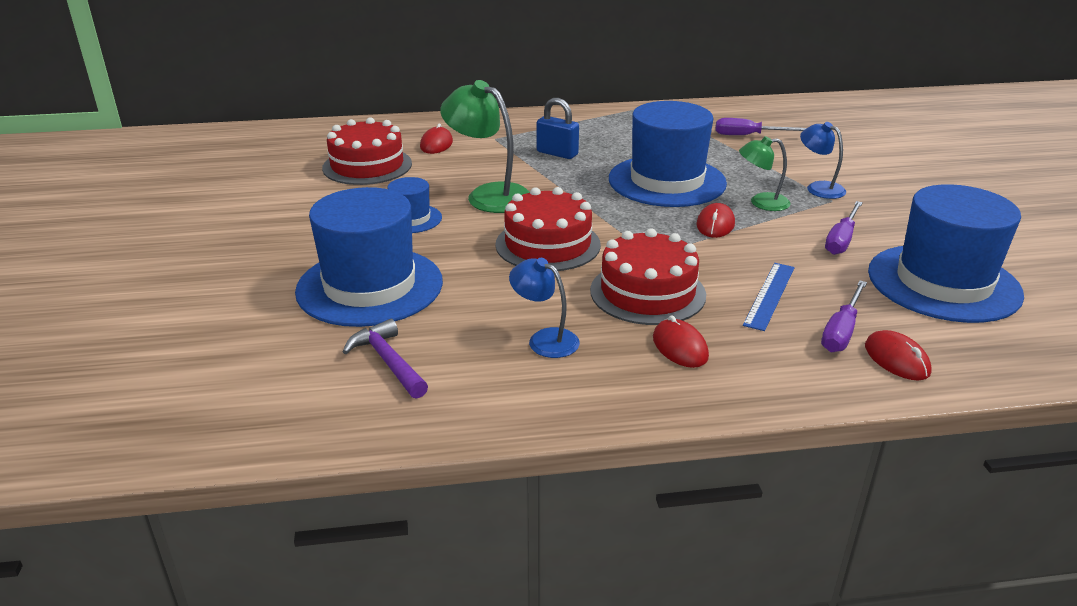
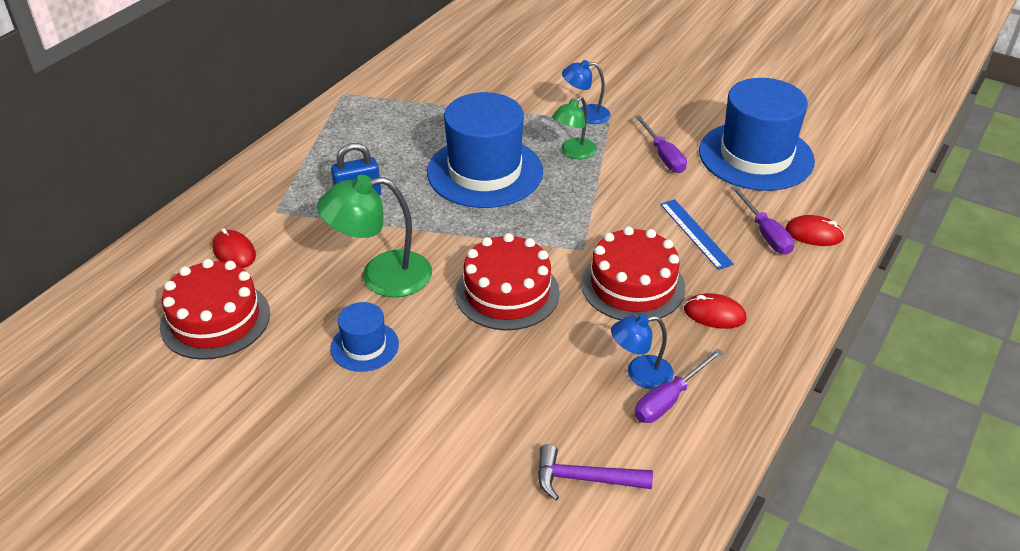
camera: 50 degrees left, 10 degrees up
blue hat [295,187,443,327] -> none
red mouse [696,203,735,238] -> none
purple screwdriver [716,118,806,135] -> purple screwdriver moved to [635,349,723,423]

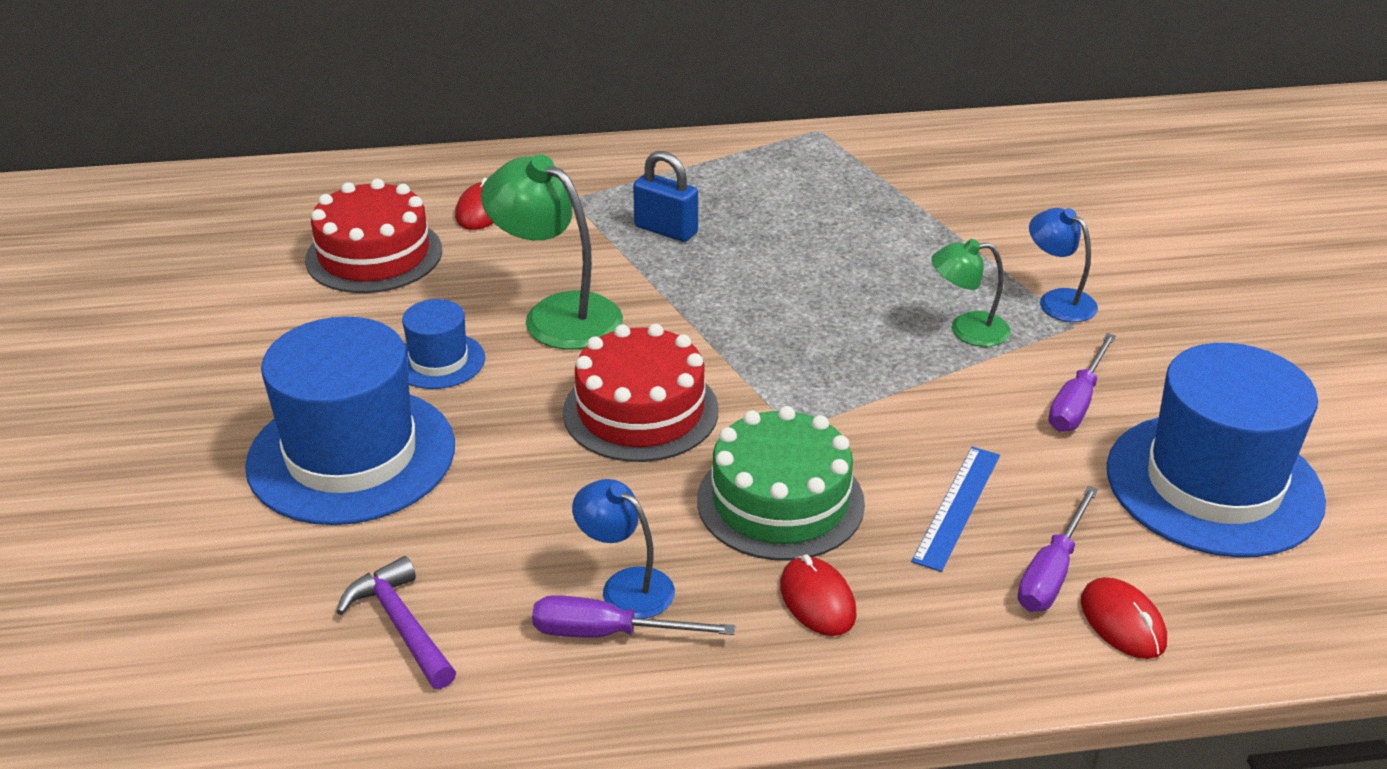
camera: 50 degrees right, 5 degrees down
blue hat [427,92,543,208] -> blue hat moved to [245,316,455,525]
red cake [581,226,685,321] -> green cake [697,406,865,561]

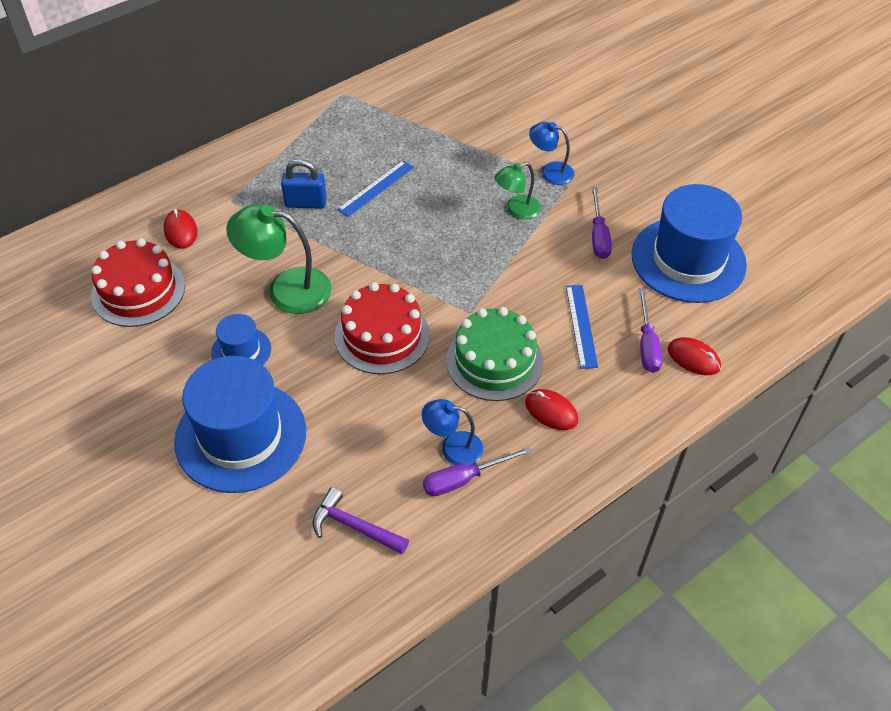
camera: 30 degrees left, 15 degrees up
none -> blue ruler [337,160,414,217]

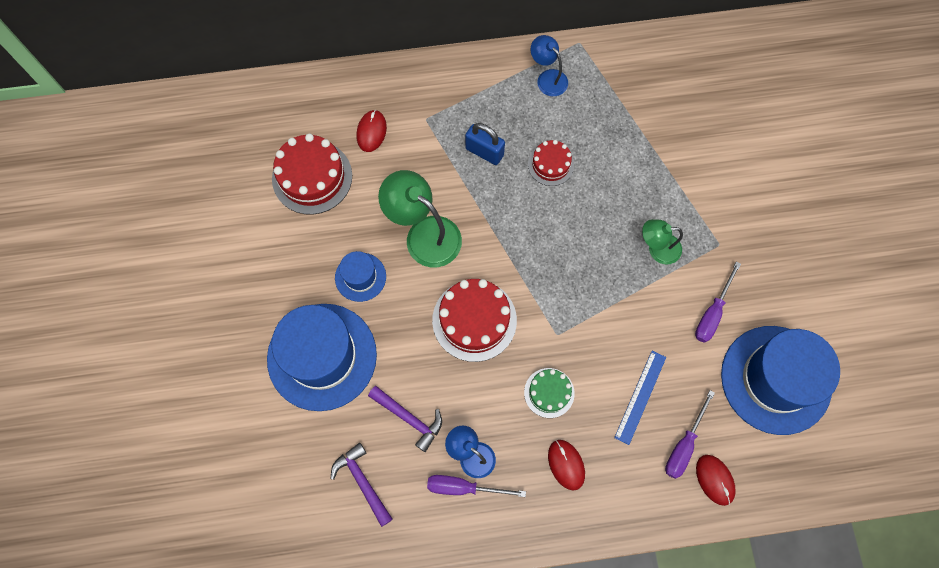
camera: 30 degrees right, 20 degrees up
blue ruler [337,160,414,217] -> red cake [528,140,574,186]
green cake [446,307,543,401] -> green cake [524,368,575,418], size x0.58
blue lamp [529,122,575,185] -> blue lamp moved to [531,35,568,96]
none -> purple hammer [368,386,442,452]

